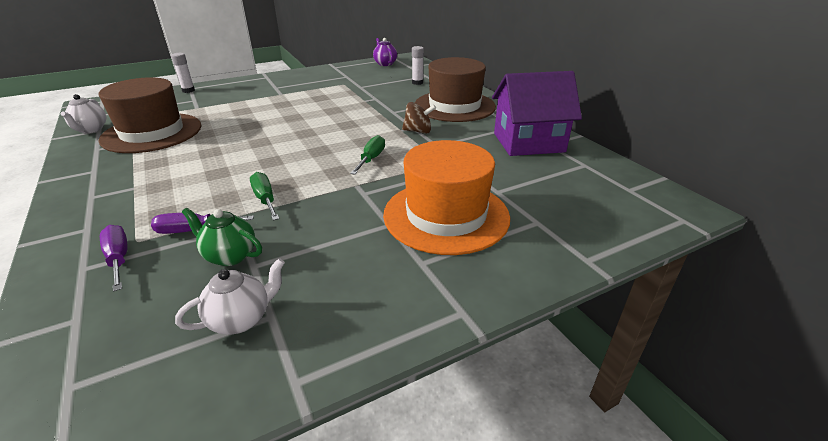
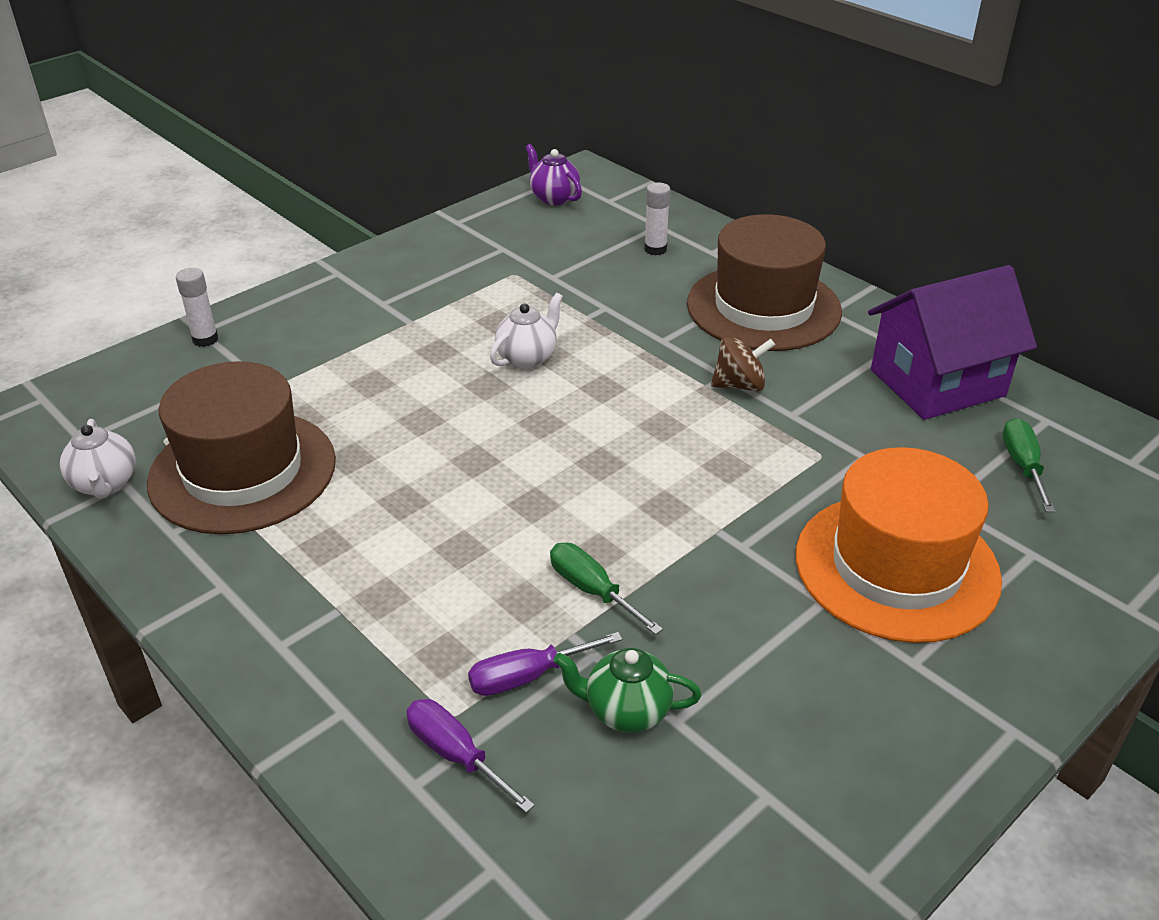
camera: 15 degrees left, 5 degrees up
white teapot [175,258,285,335] -> white teapot moved to [490,293,563,369]
green screwdriver [350,135,385,175] -> green screwdriver moved to [1003,418,1056,512]

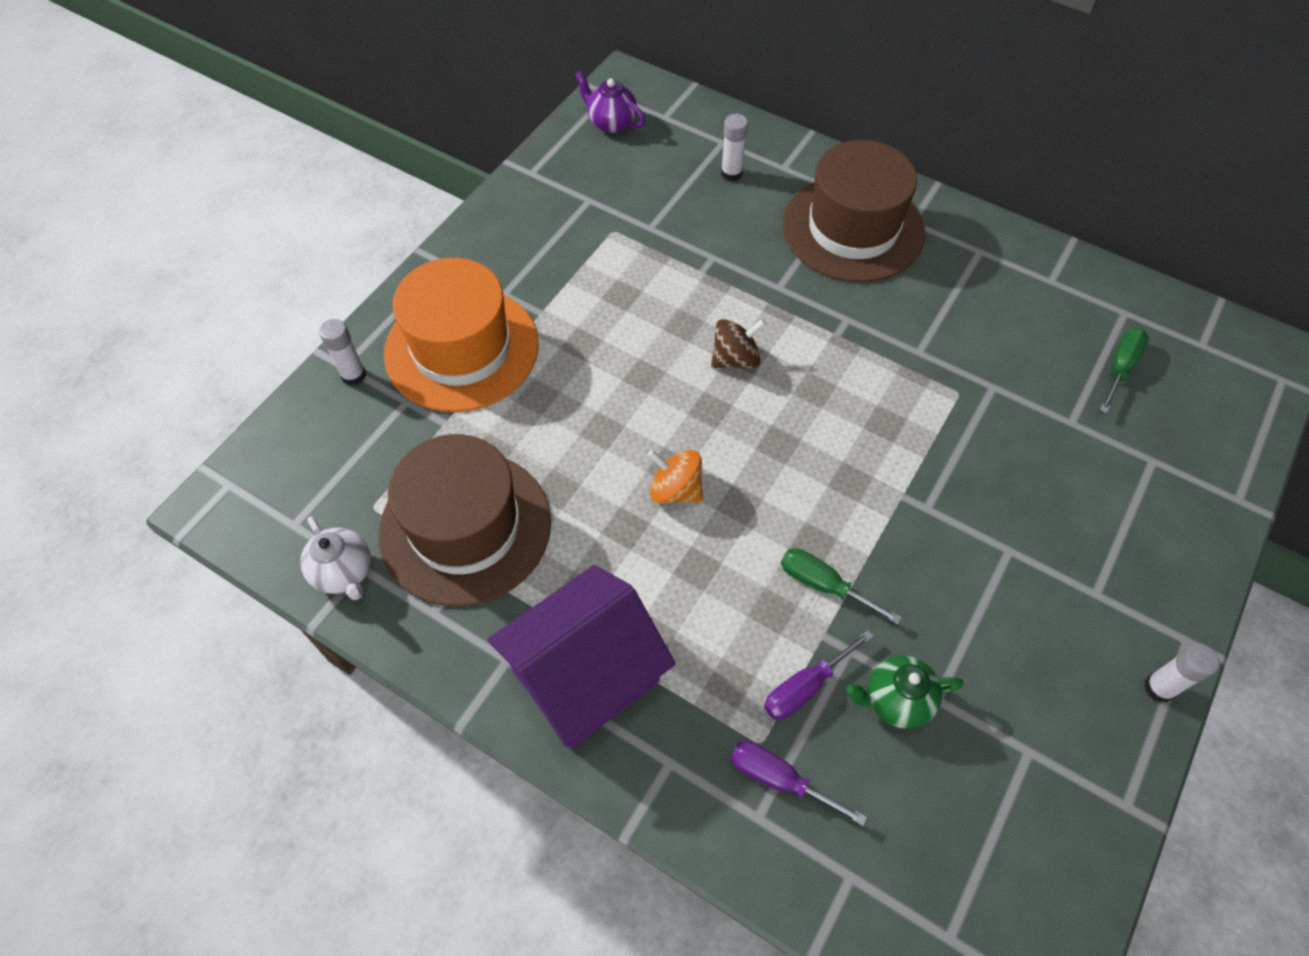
camera: 15 degrees left, 20 degrees up
white teapot [490,293,563,369] -> none
brown spinning top [711,336,775,391] -> brown spinning top moved to [711,319,766,369]
orange hat [796,447,1002,643] -> orange hat moved to [384,258,539,412]
purple house [868,265,1037,420] -> purple house moved to [488,565,676,749]
green screwdriver [1003,418,1056,512] -> green screwdriver turned 45 degrees clockwise [1100,328,1149,414]
none -> orange spinning top [647,450,703,503]
none -> white glue stick [1144,644,1219,703]

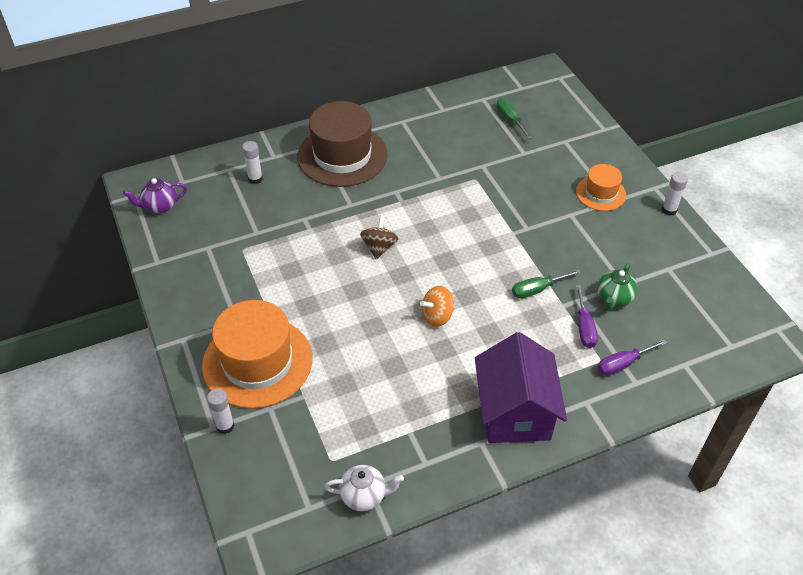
camera: 55 degrees left, 10 degrees down
brown hat [378,434,551,606] -> none
none -> orange hat [576,164,626,211]

